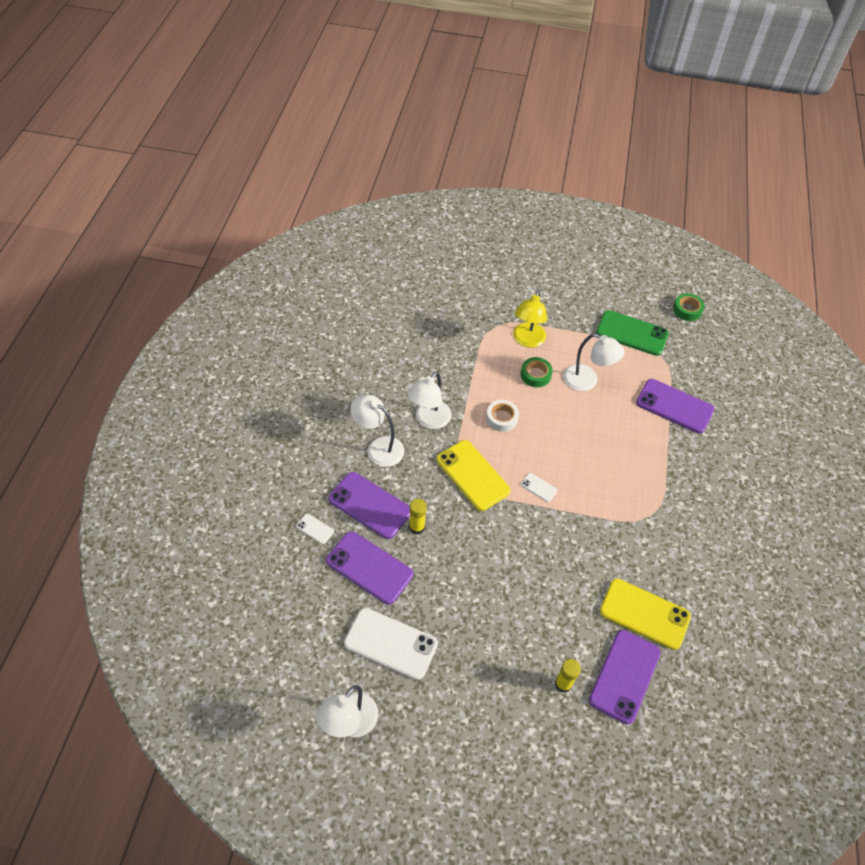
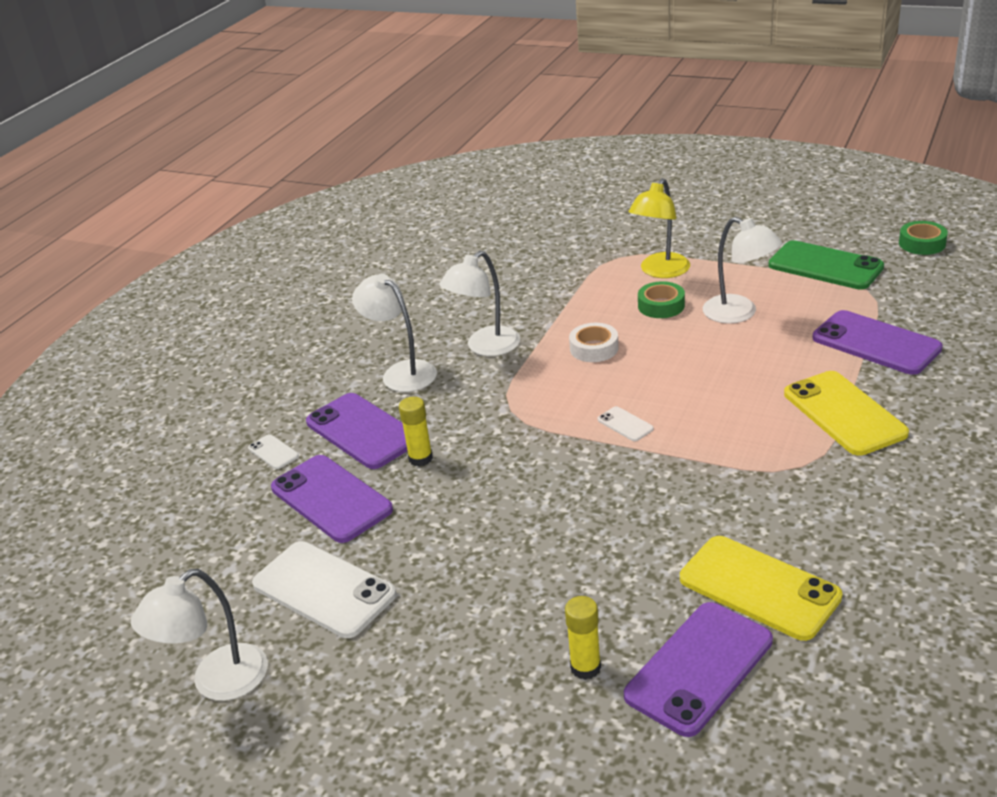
camera: 20 degrees right, 20 degrees down
yellow phone [437,440,511,511] -> yellow phone moved to [784,371,909,456]

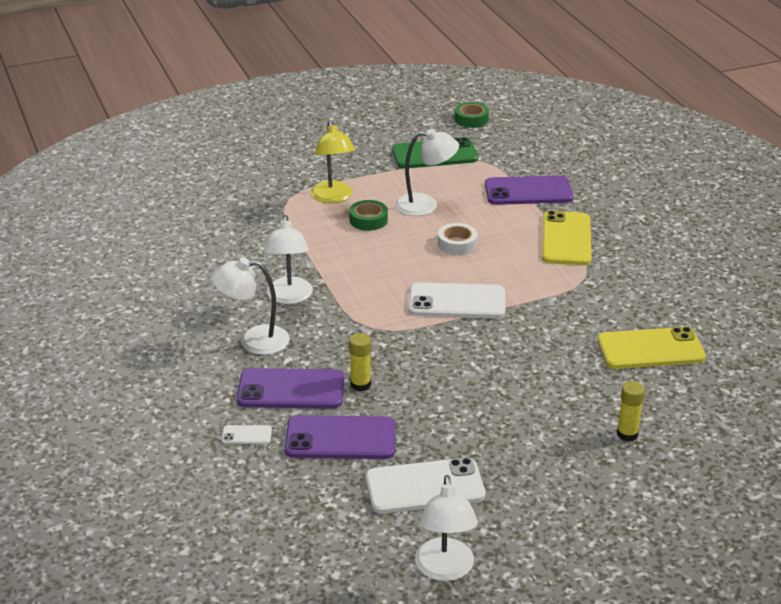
camera: 50 degrees left, 0 degrees up
white tape [569,323,619,362] -> white tape moved to [438,223,478,255]
white phone [598,406,654,441] -> white phone [409,282,506,318], size x2.24
purple phone [624,602,773,737] -> none
yellow phone [784,371,909,456] -> yellow phone turned 75 degrees clockwise [542,211,592,265]

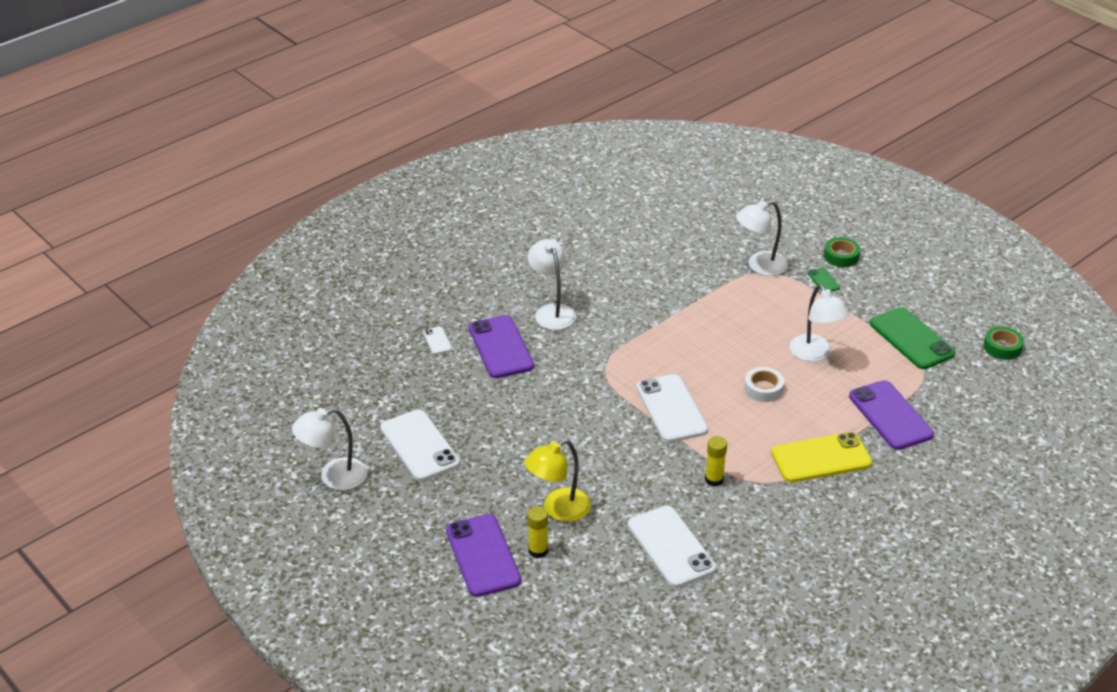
camera: 70 degrees right, 5 degrees up
white lamp [264,215,313,304] -> white lamp moved to [736,201,788,276]
purple phone [285,415,396,459] -> purple phone moved to [446,514,521,597]
yellow lamp [311,121,355,203] -> yellow lamp moved to [524,439,591,522]
green tape [349,200,388,231] -> green tape moved to [824,237,861,267]
yellow glue stick [349,333,371,391] -> yellow glue stick moved to [705,436,727,486]
yellow phone [597,327,706,369] -> white phone [628,506,716,588]
none -> green phone [807,267,840,292]

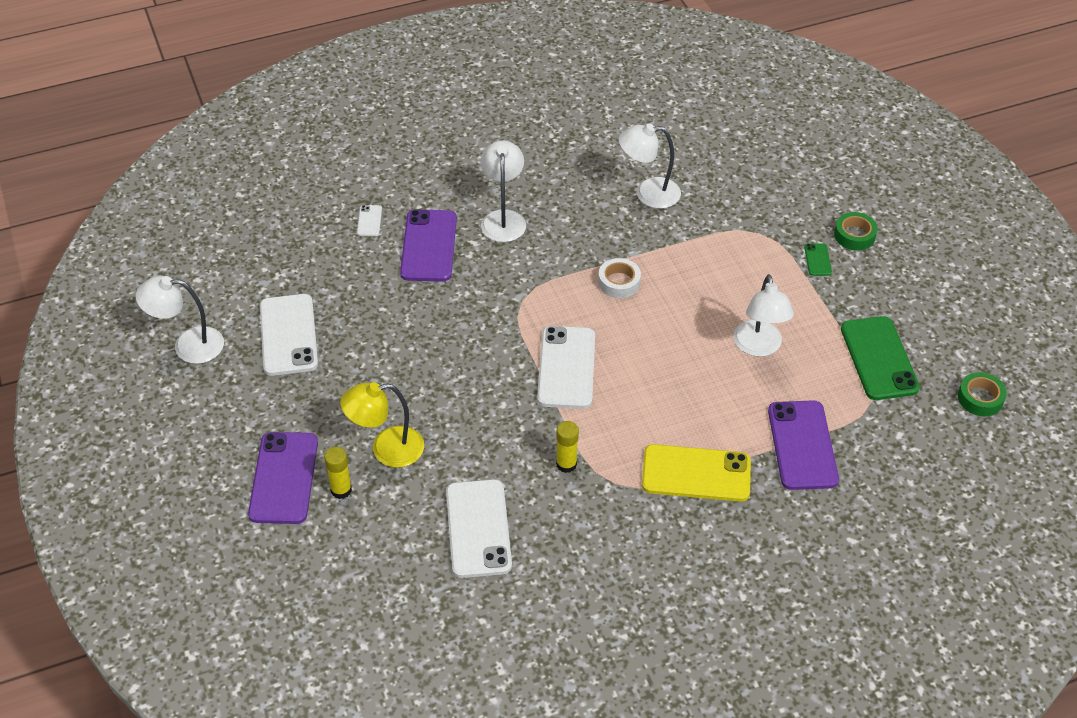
camera: 20 degrees right, 10 degrees up
white lamp [736,201,788,276] -> white lamp moved to [619,123,681,209]
white tape [744,367,784,402] -> white tape moved to [598,258,641,298]

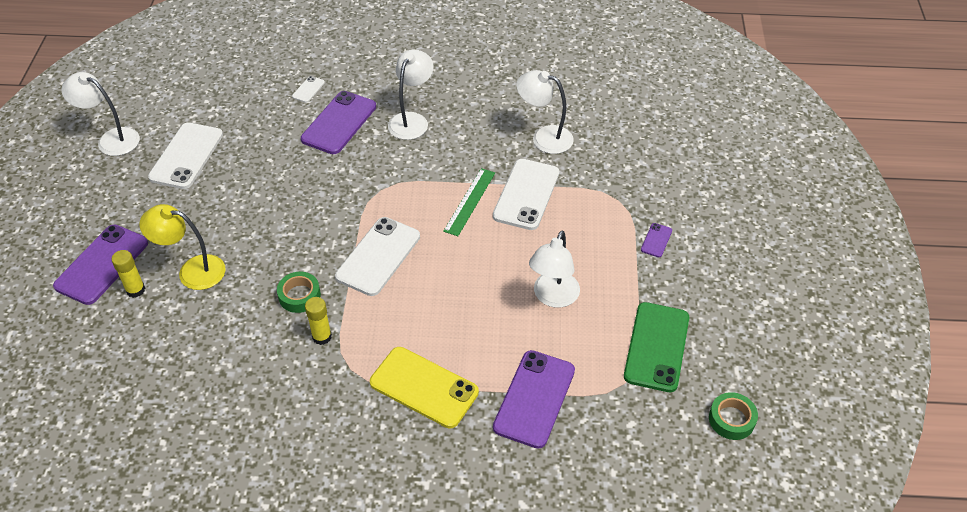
camera: 25 degrees right, 0 degrees up
white phone [446,479,512,578] -> white phone moved to [493,159,559,230]
white tape [598,258,641,298] -> green ruler [443,168,495,236]
green phone [804,243,832,276] -> purple phone [641,223,672,257]
green tape [834,212,878,251] -> green tape moved to [277,272,321,313]

